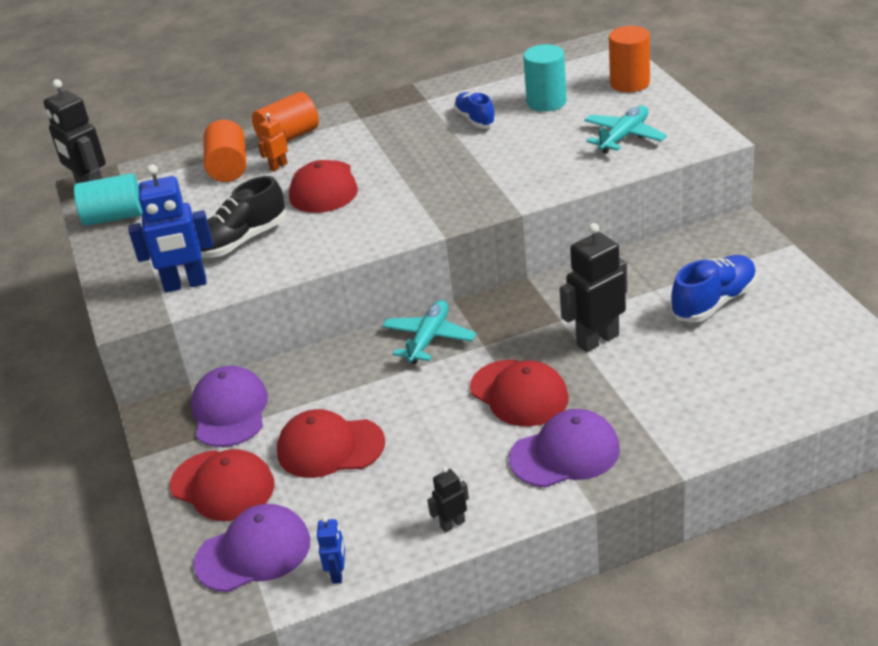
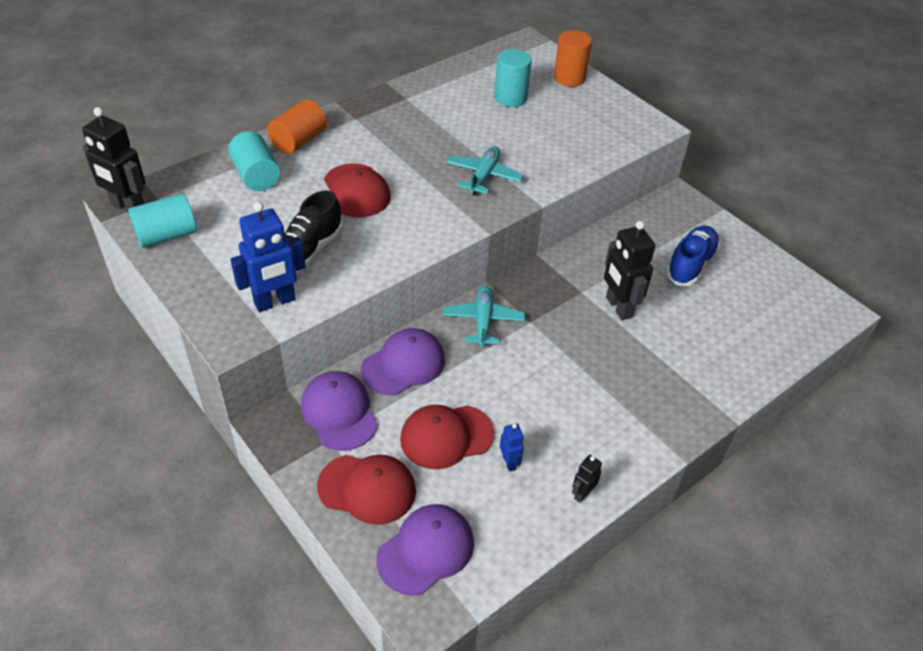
camera: 25 degrees left, 10 degrees up
orange cylinder [204,120,246,182] -> turquoise cylinder [228,131,281,191]
orange robot [258,113,288,172] -> none
blue robot [317,517,345,584] -> blue robot moved to [500,423,524,471]
blue shoe [454,92,496,128] -> none
red cap [470,360,569,426] -> none
purple cap [509,409,620,487] -> purple cap moved to [361,328,445,395]
black robot [560,223,627,352] -> black robot turned 60 degrees counterclockwise [604,221,655,320]
turquoise plane [584,105,667,154] -> turquoise plane moved to [447,146,524,195]

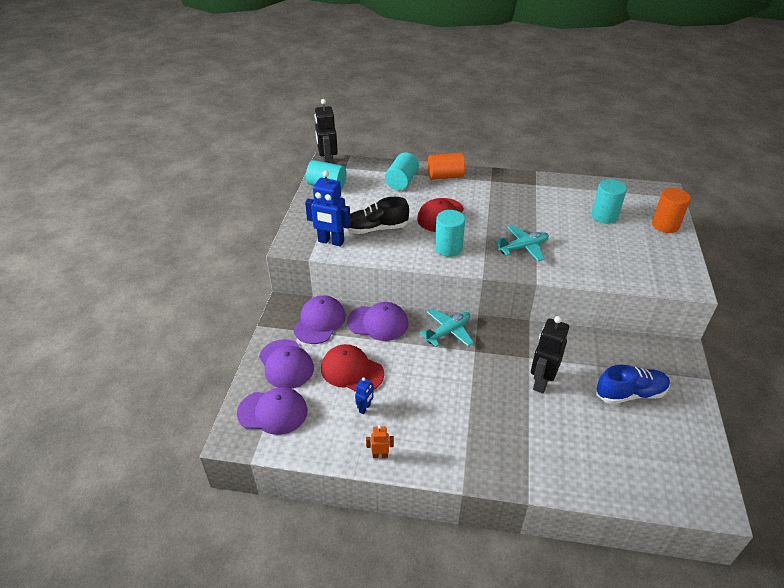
camera: 50 degrees right, 5 degrees down
red cap [317,455,416,525] -> purple cap [259,339,314,388]
black robot [572,455,602,503] -> orange robot [366,425,394,458]
none -> turquoise cylinder [435,210,465,257]

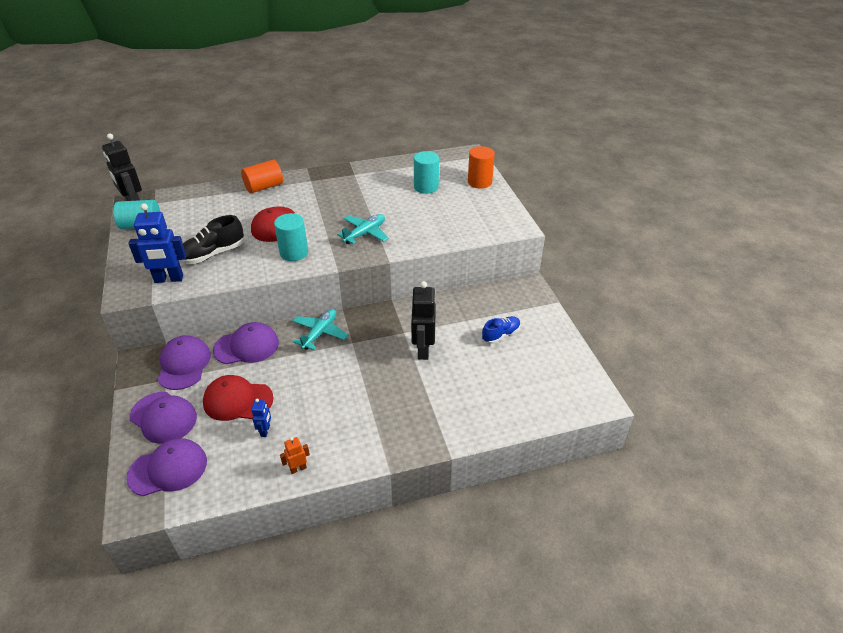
camera: 25 degrees left, 0 degrees up
turquoise cylinder [385,153,419,190] -> none
blue shoe [596,365,670,404] -> blue shoe [482,316,521,344], size x0.66

